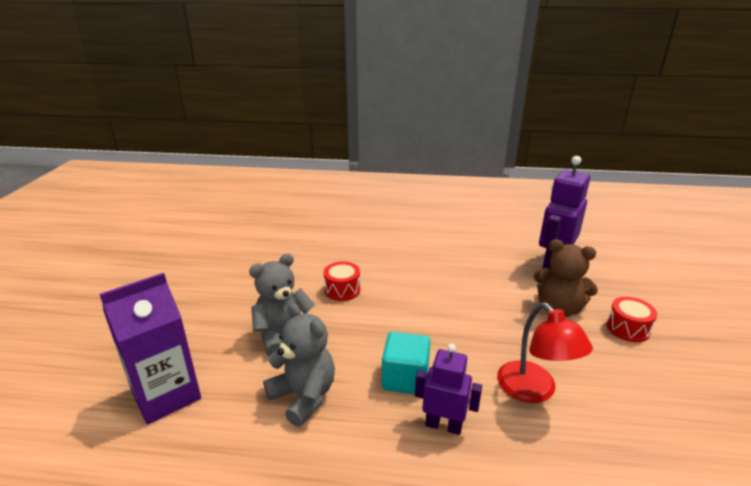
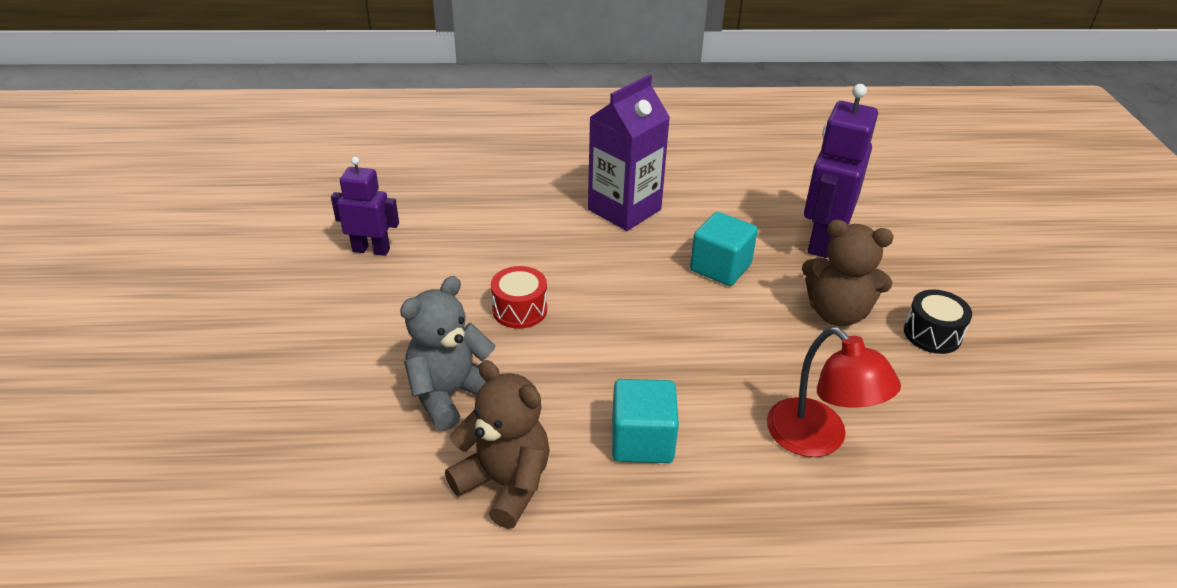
camera: 10 degrees left, 10 degrees up
purple carton [99,273,201,425] -> purple carton moved to [588,75,670,231]
grey teddy bear [263,303,335,427] -> brown teddy bear [445,360,550,529]
purple robot [415,344,482,435] -> purple robot moved to [331,157,399,256]
red drum [607,297,657,342] -> black drum [904,289,972,354]
none -> turquoise cube [690,212,758,286]

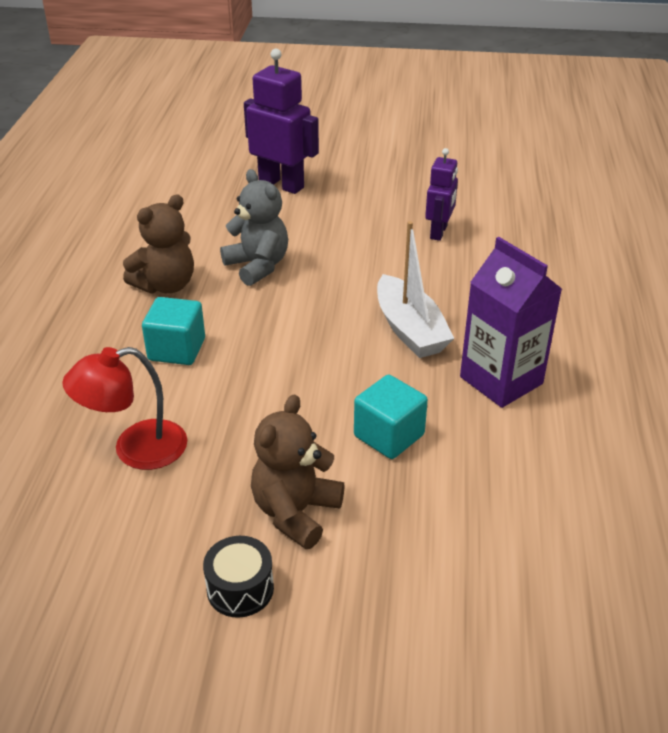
camera: 100 degrees right, 0 degrees up
red drum [491,266,547,329] -> none
purple robot [804,84,878,258] -> purple robot moved to [244,48,319,194]
none -> white boat [377,221,454,358]

